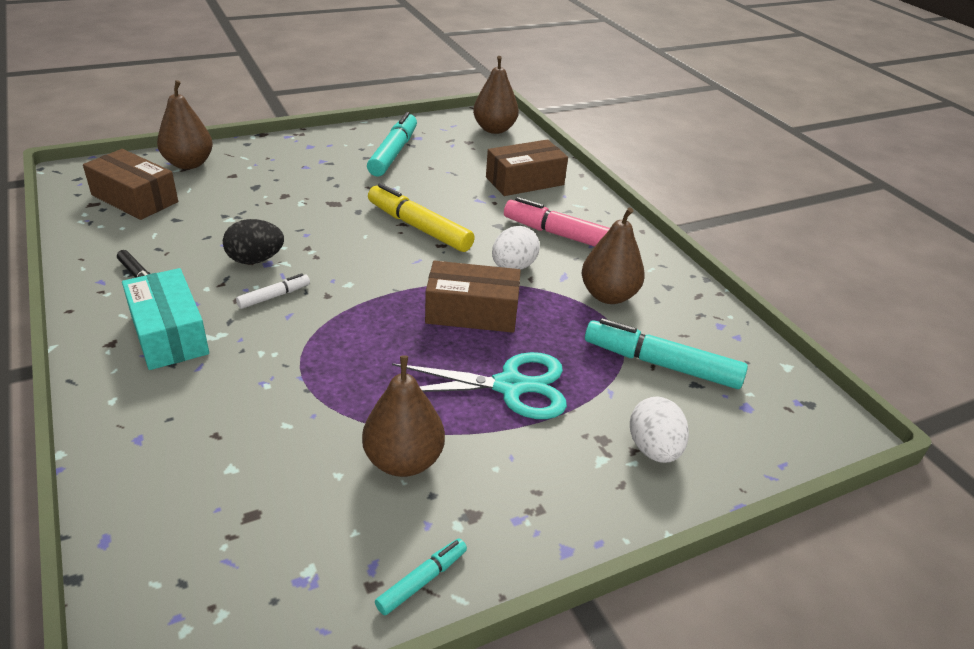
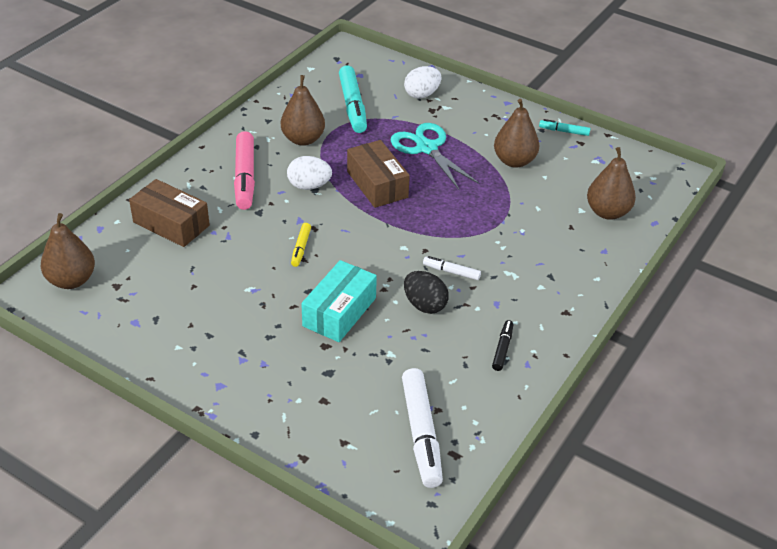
camera: 120 degrees left, 5 degrees up
brown box [83,149,178,220] -> white marker [402,368,443,488]
turquoise box [122,268,209,370] -> turquoise box moved to [301,260,377,342]
brown pear [157,80,213,169] -> brown pear moved to [587,147,636,220]
turquoise marker [367,112,417,176] -> none
yellow marker [368,183,475,252] -> yellow marker [291,223,311,267], size x0.50

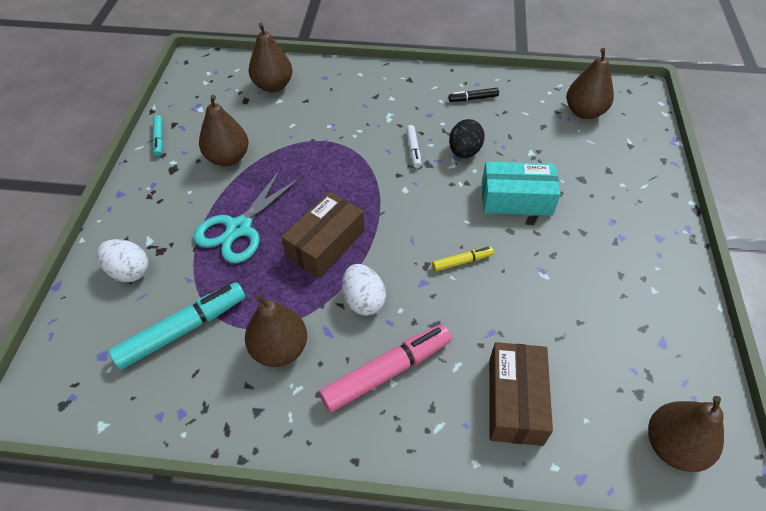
camera: 115 degrees left, 10 degrees up
white marker [402,368,443,488] -> brown pear [566,48,614,119]

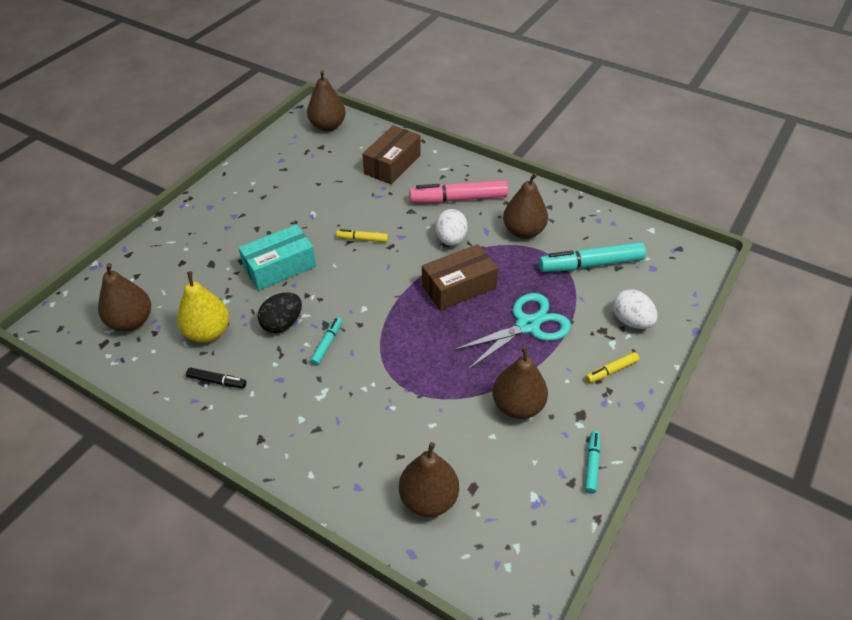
camera: 155 degrees left, 5 degrees down
white marker [406,125,421,168] -> turquoise marker [310,317,342,366]
turquoise box [482,162,561,216] -> turquoise box turned 60 degrees counterclockwise [238,225,316,291]
none -> yellow pear [177,271,229,342]
none -> yellow marker [585,352,639,383]

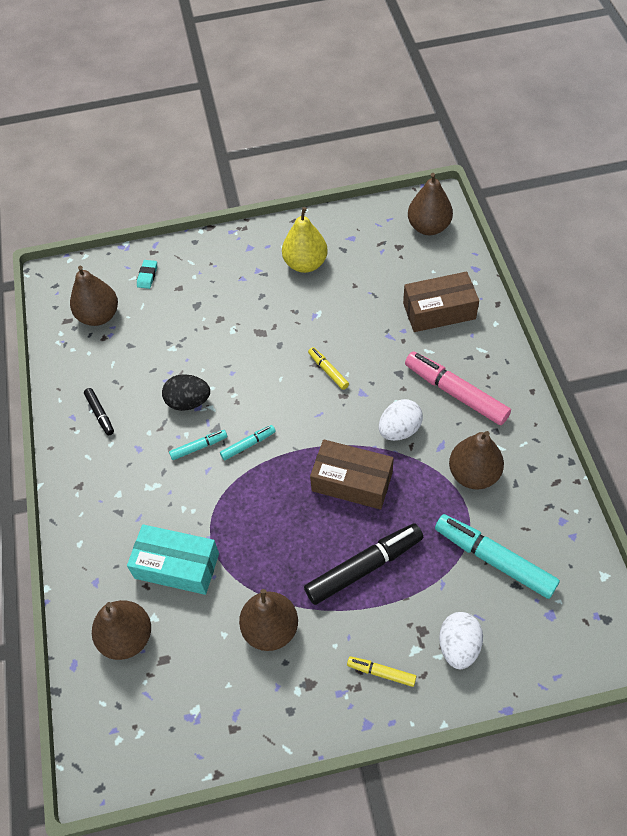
camera: 50 degrees right, 10 degrees up
yellow pear [177,271,229,342] -> yellow pear moved to [282,207,328,273]
turquoise box [238,225,316,291] -> turquoise box moved to [127,524,219,595]
turquoise scissors [453,293,571,370] -> black marker [304,523,423,605]
turquoise marker [585,431,600,494] -> turquoise marker moved to [220,425,276,460]
none -> turquoise eraser [137,260,157,289]

